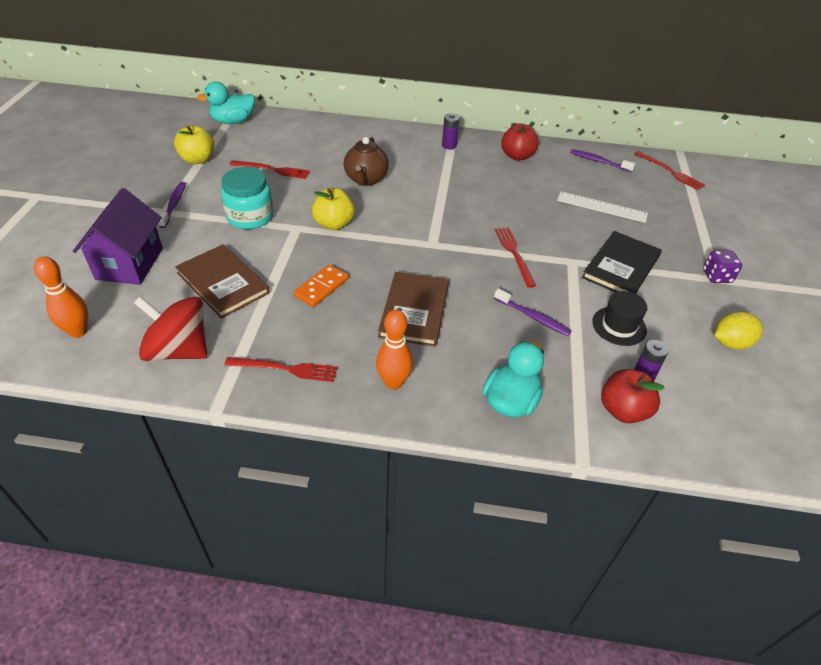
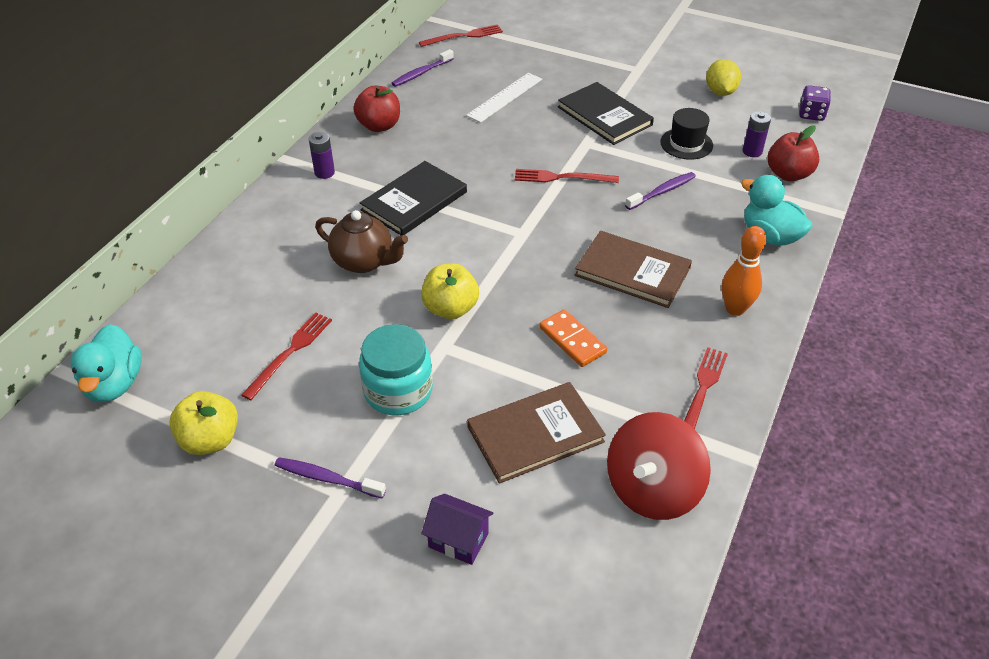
camera: 70 degrees left, 0 degrees up
orange bowling pin [34,256,88,338] -> none
purple house [73,188,163,285] -> purple house [421,494,494,565], size x0.55
purple dice [703,250,742,283] -> purple dice moved to [799,85,831,121]
none -> black book [360,161,467,235]

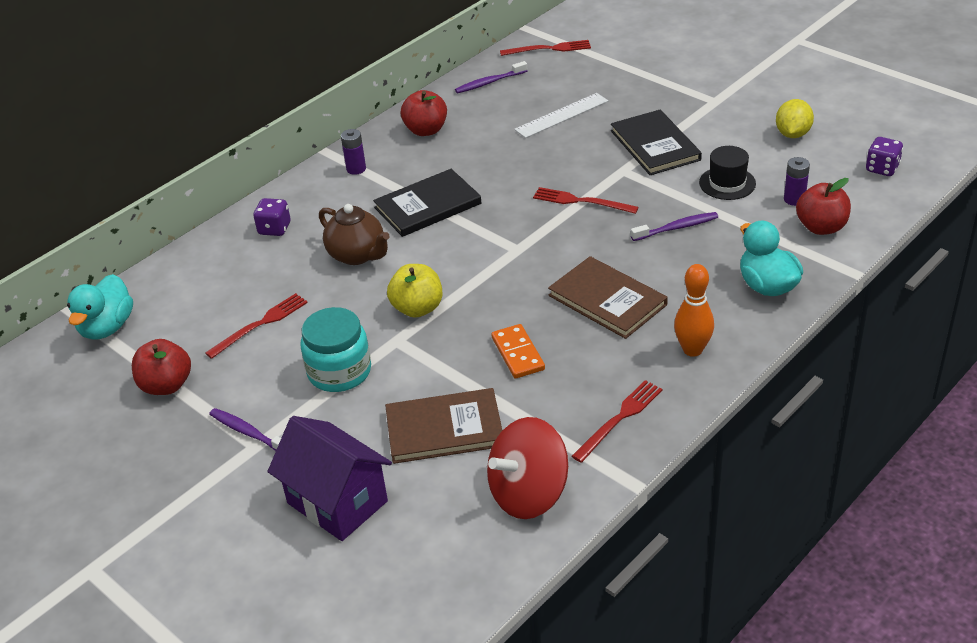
camera: 20 degrees right, 5 degrees down
yellow apple [169,391,238,455] -> red apple [132,339,191,395]
purple house [421,494,494,565] -> purple house [267,416,392,541], size x1.81
none -> purple dice [253,198,290,236]

